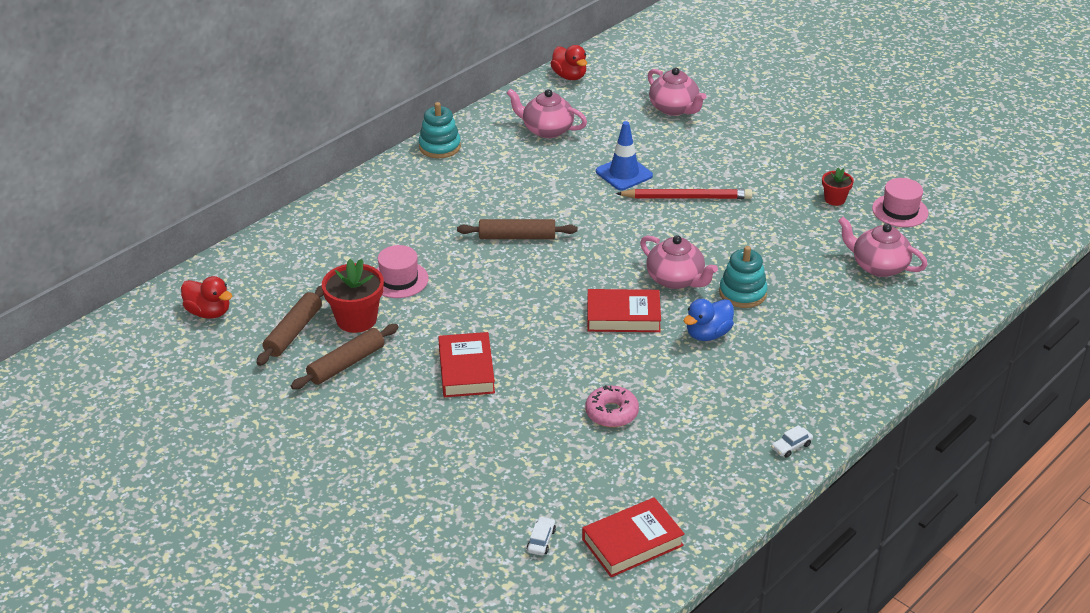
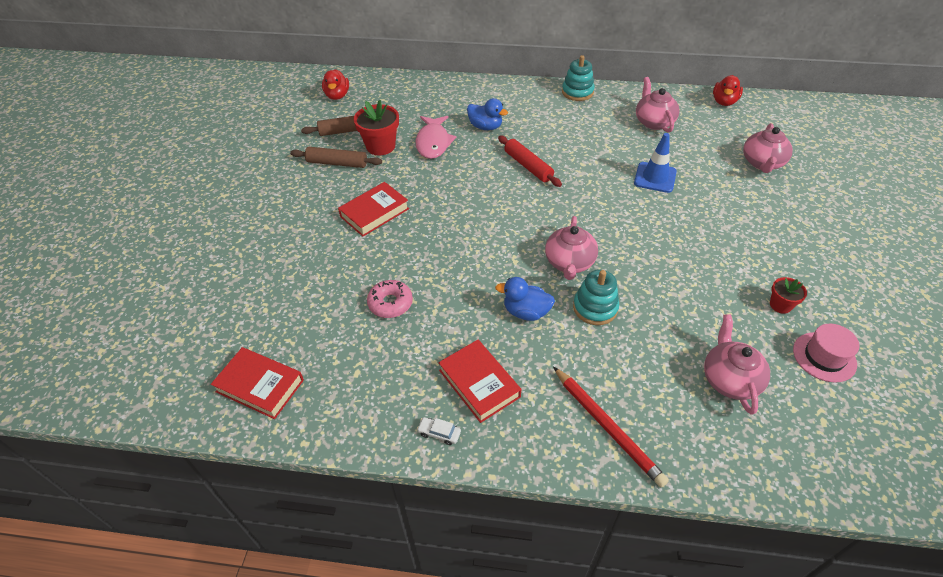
camera: 55 degrees right, 10 degrees up
pink hat [377,245,429,298] -> pink fish [416,116,457,159]
brown rolling pin [457,219,577,239] -> red rolling pin [498,135,562,187]
white car [527,516,556,556] -> none
red book [587,289,661,332] -> red book moved to [438,340,521,423]
red pencil [616,189,753,199] -> red pencil moved to [553,367,669,487]
none -> blue duck [467,98,508,130]

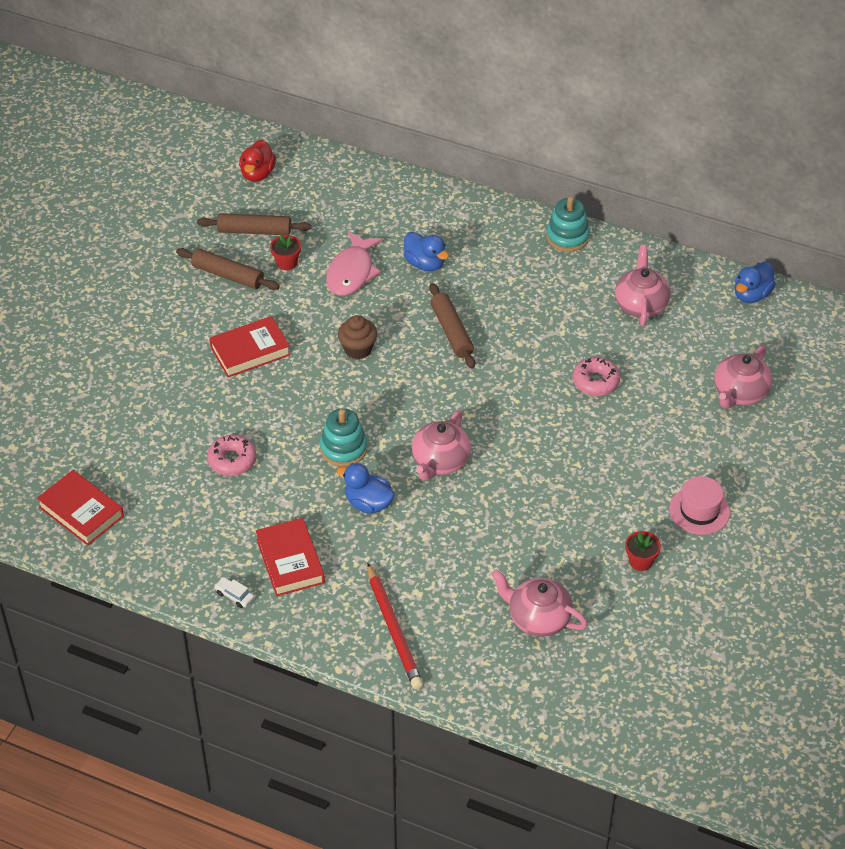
camera: 15 degrees right, 0 degrees up
red flower pot [354,100,399,155] -> red flower pot [270,234,301,270], size x0.56
red rolling pin [498,135,562,187] -> brown rolling pin [429,283,475,368]
turquoise stacking toy [573,270,619,325] -> turquoise stacking toy moved to [320,408,367,467]
blue traffic cone [634,133,677,193] -> pink donut [573,357,620,396]
pink teapot [704,314,770,415] -> pink teapot turned 75 degrees counterclockwise [491,570,588,637]
red duck [713,75,743,106] -> blue duck [735,262,776,303]
pink hat [793,324,859,383] -> pink hat moved to [669,476,730,535]
none -> brown cupcake [338,315,377,359]

